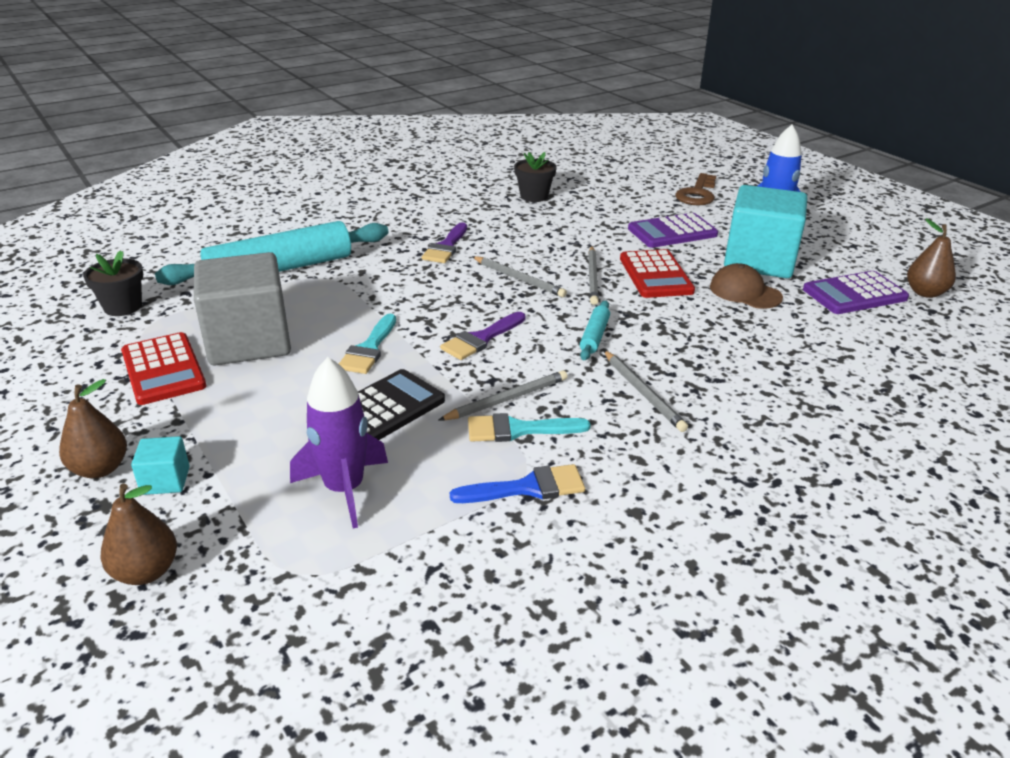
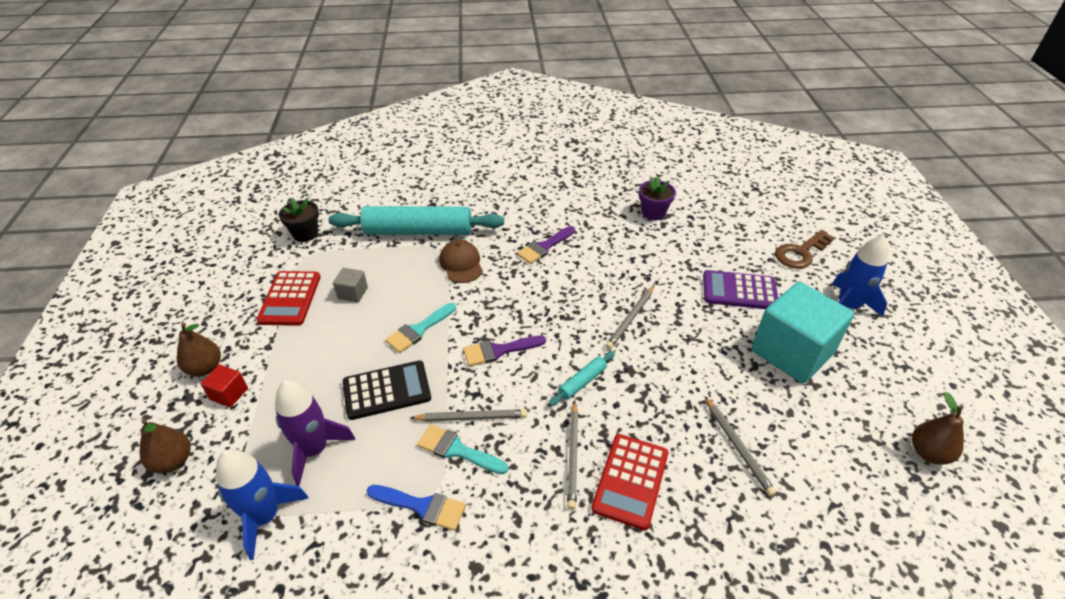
camera: 30 degrees right, 10 degrees up
turquoise cube [131,436,190,495] -> red cube [201,365,248,407]
grey cube [194,252,291,365] -> grey cube [333,268,368,302], size x0.42
grey pencil [472,256,567,297] -> grey pencil moved to [705,396,776,496]
black flower pot [514,152,556,202] -> purple flower pot [639,177,676,220]
red calculator [620,249,695,298] -> red calculator moved to [592,434,669,530]
brown cap [710,263,783,309] -> brown cap moved to [439,240,483,283]
purple calculator [803,271,909,314] -> none
none -> blue rocket [216,449,309,560]

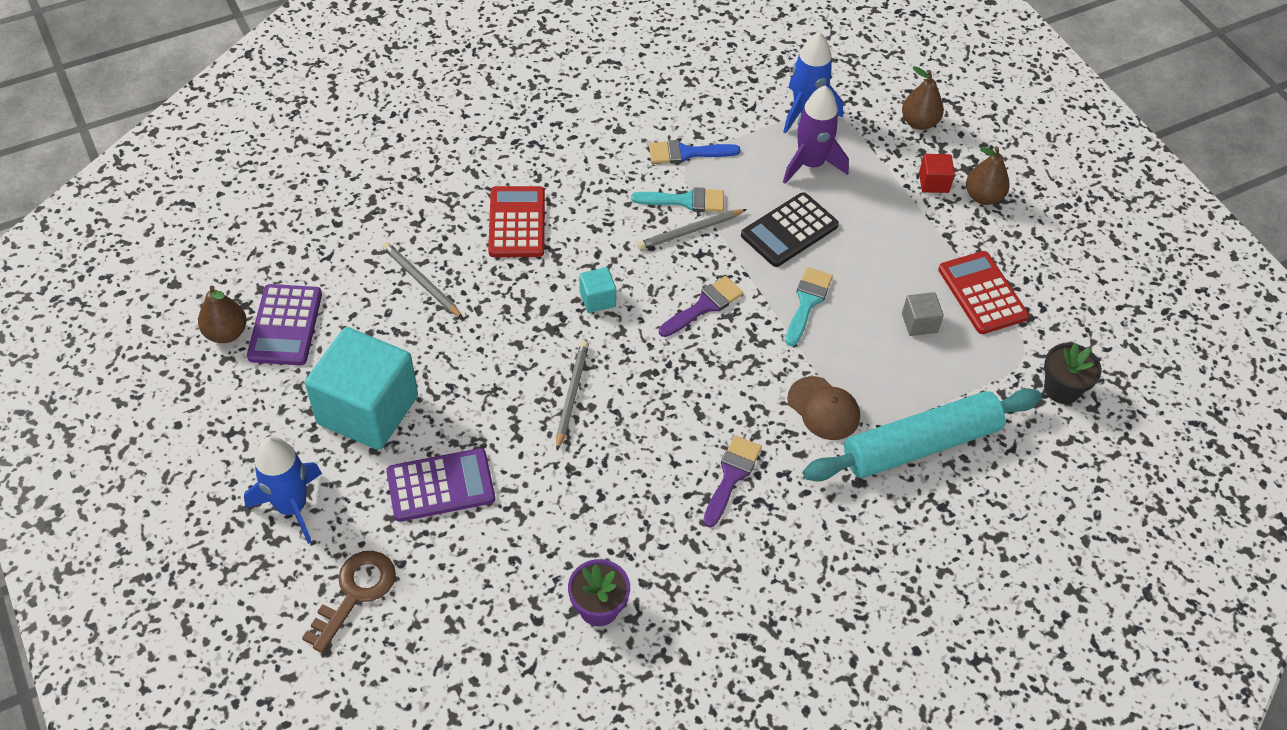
camera: 155 degrees right, 10 degrees up
turquoise rolling pin [549,351,615,406] -> turquoise cube [579,267,616,313]
grey pencil [567,401,578,510] -> none
none -> purple calculator [247,284,322,365]

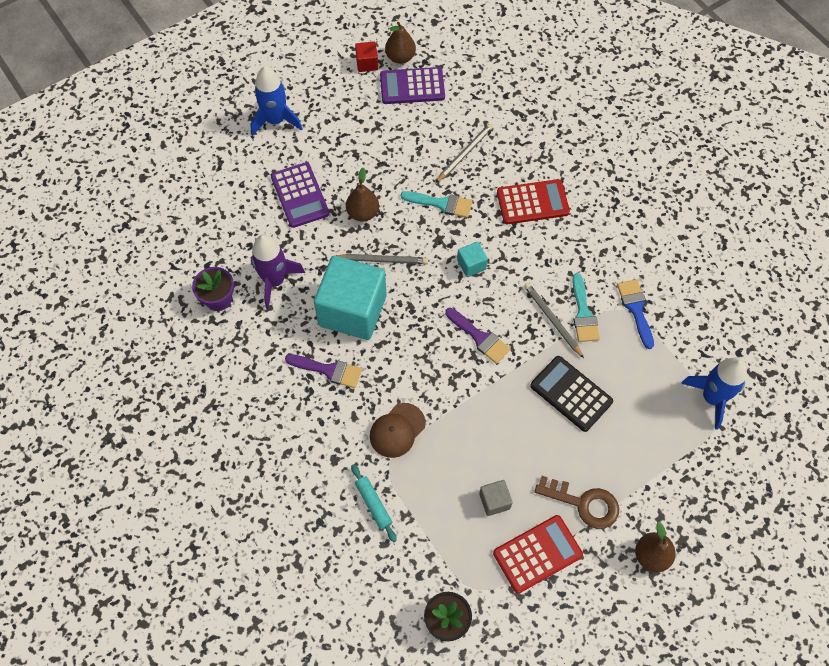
camera: 85 degrees right, 10 degrees up
brown key [302,551,396,653] -> brown key moved to [534,476,619,529]
turquoise cube [305,327,418,450] -> turquoise cube moved to [314,256,387,340]
purple rocket [783,85,849,184] -> purple rocket moved to [251,234,305,309]
turquoise brush [785,267,833,346] -> turquoise brush moved to [401,191,473,218]
turquoise rolling pin [803,388,1042,482] -> turquoise rolling pin [351,464,397,542], size x0.43
brown pear [902,66,944,130] -> brown pear moved to [346,168,379,222]
red cube [919,154,955,193] -> red cube moved to [355,42,378,72]

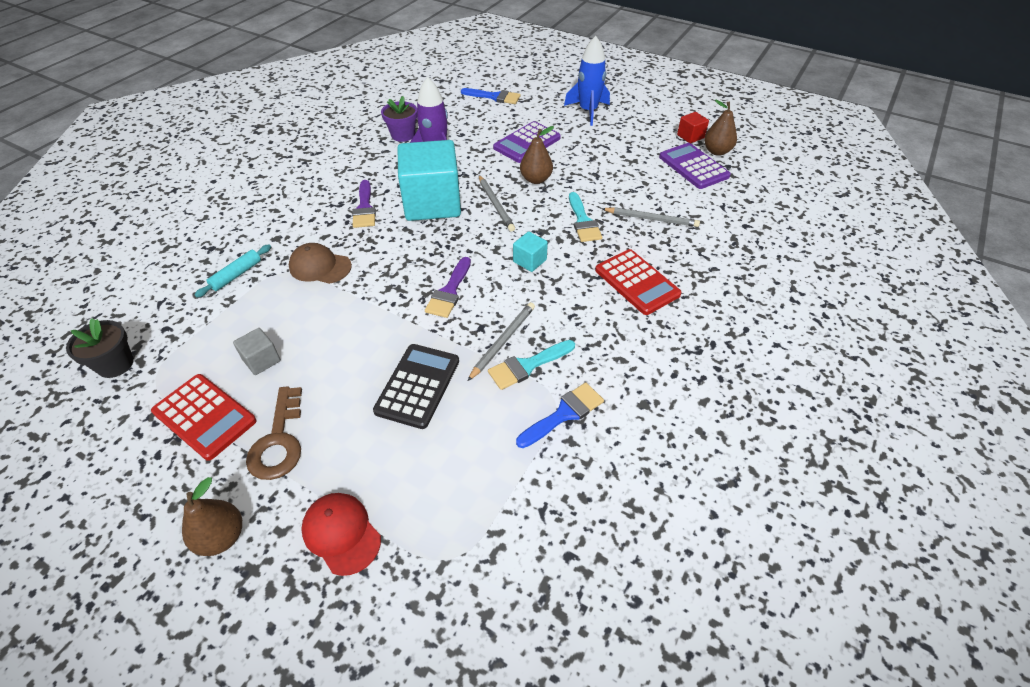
camera: 65 degrees right, 15 degrees down
blue rocket [681,358,747,430] -> none
none -> red cap [301,493,381,576]
none -> blue brush [461,88,521,104]

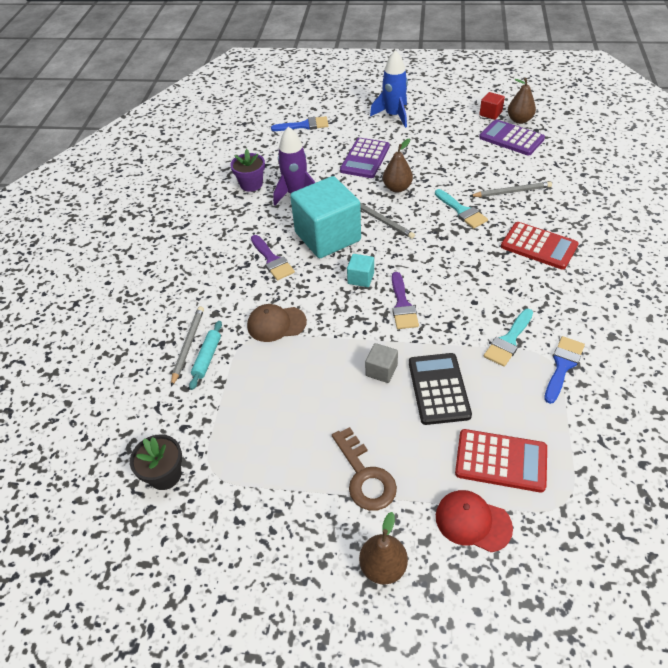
camera: 20 degrees left, 0 degrees up
red calculator [151,374,257,461] -> red calculator moved to [455,429,547,492]
grey cube [233,328,281,375] -> grey cube moved to [365,343,398,383]
grey pencil [468,302,535,381] -> grey pencil moved to [171,306,204,387]
turquoise cube [513,231,548,272] -> turquoise cube moved to [347,254,374,287]

